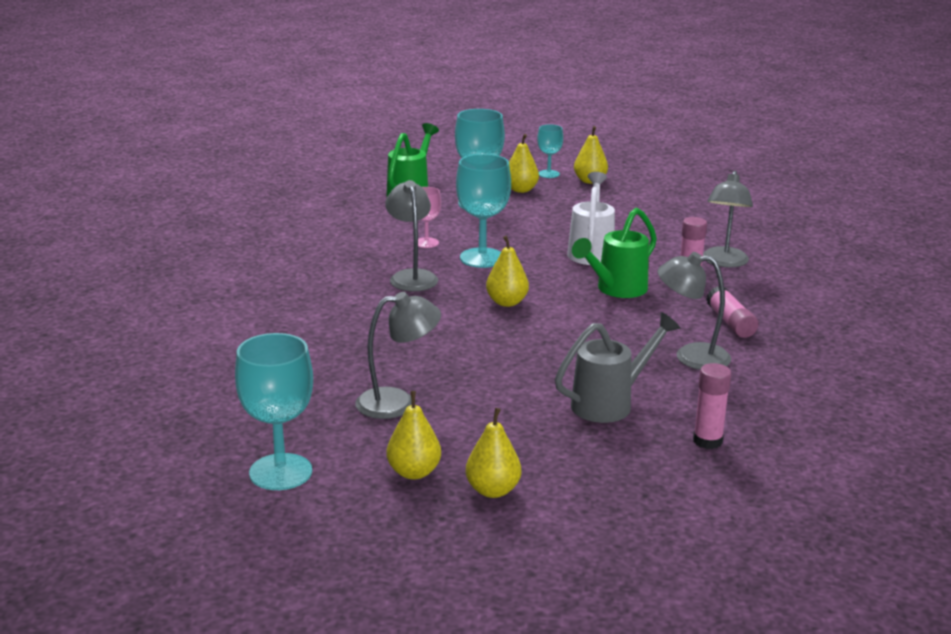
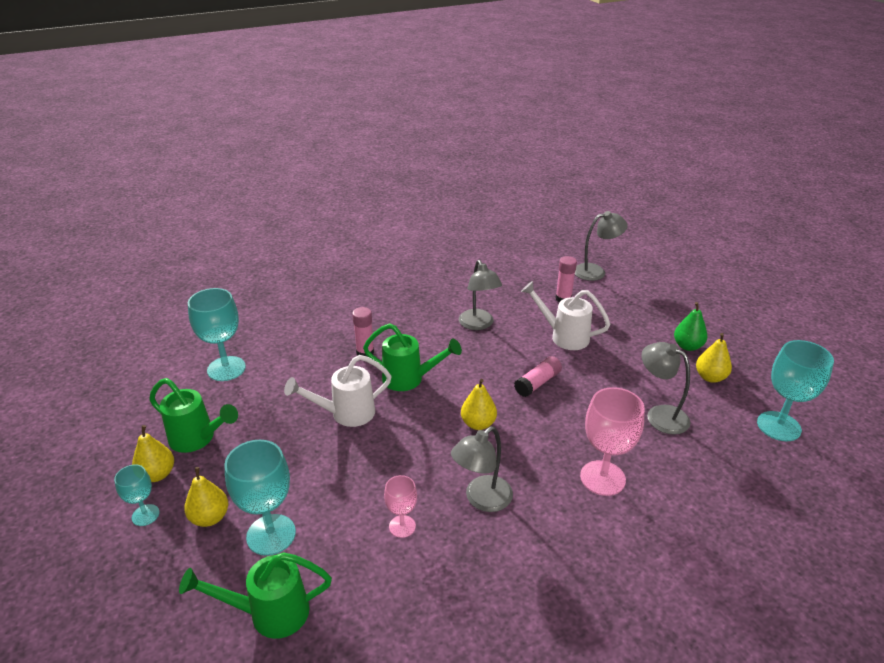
camera: 120 degrees left, 10 degrees up
turquoise goblet [456,154,511,268] -> turquoise goblet moved to [188,288,246,381]
yellow pear [465,408,521,498] -> green pear [674,302,707,351]
grey watering can [555,312,680,423] -> white watering can [521,281,610,350]
grey lamp [703,171,753,268] -> grey lamp moved to [575,211,628,281]
pink glue stick [706,286,758,338] -> pink glue stick moved to [514,356,562,397]
none -> green watering can [149,378,238,453]
none -> pink goblet [580,387,645,496]

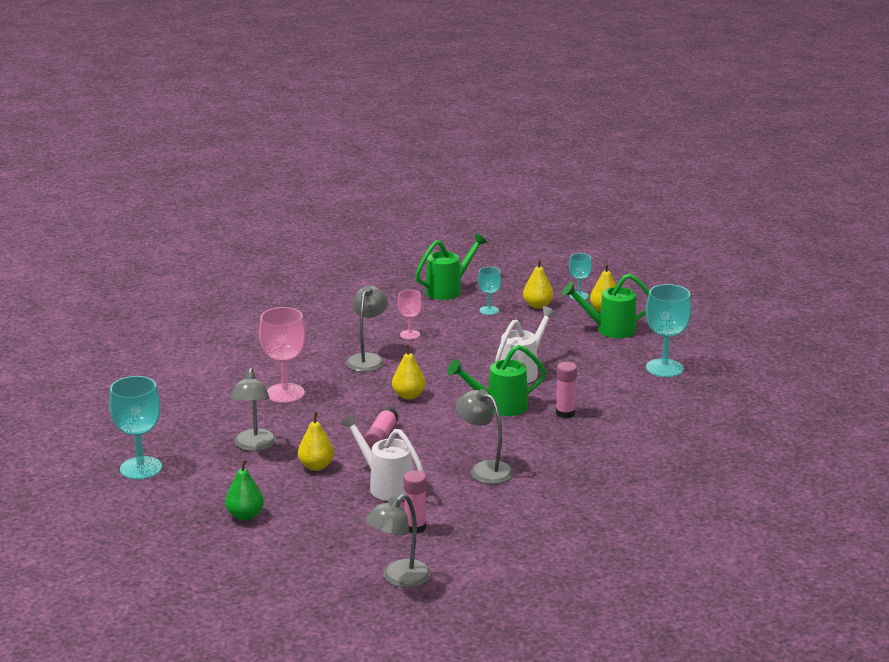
camera: 150 degrees right, 10 degrees down
turquoise goblet [224,440,296,556] -> turquoise goblet [478,267,501,315], size x0.56
white watering can [521,281,610,350] -> white watering can turned 135 degrees counterclockwise [340,414,424,501]
grey lamp [641,342,690,434] -> grey lamp turned 75 degrees clockwise [230,368,276,451]
yellow pear [696,333,732,383] -> yellow pear moved to [298,412,334,471]

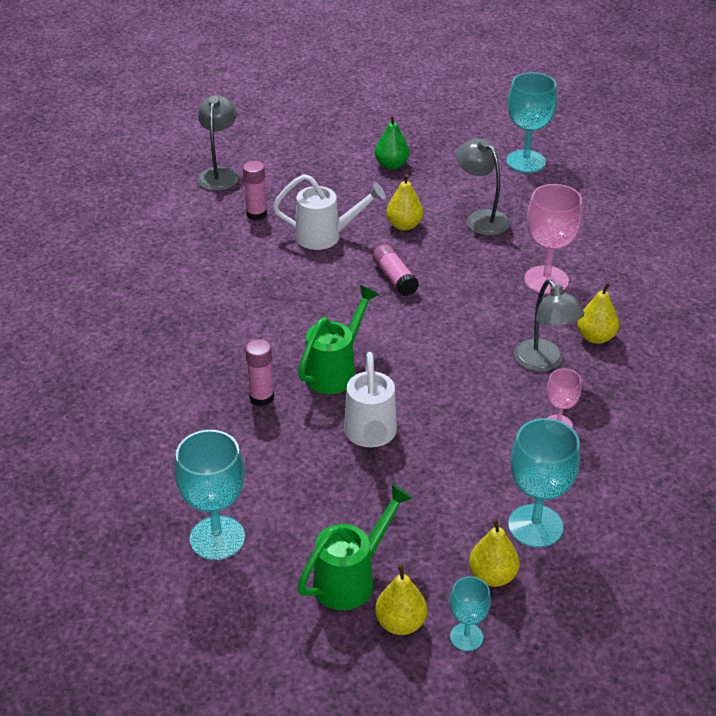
camera: 140 degrees right, 15 degrees up
yellow pear [392,344,426,400] -> yellow pear moved to [577,282,619,344]
green watering can [415,233,487,300] -> none
grey lamp [456,389,514,484] -> none
turquoise goblet [478,267,501,315] -> turquoise goblet [508,418,580,548], size x1.79

